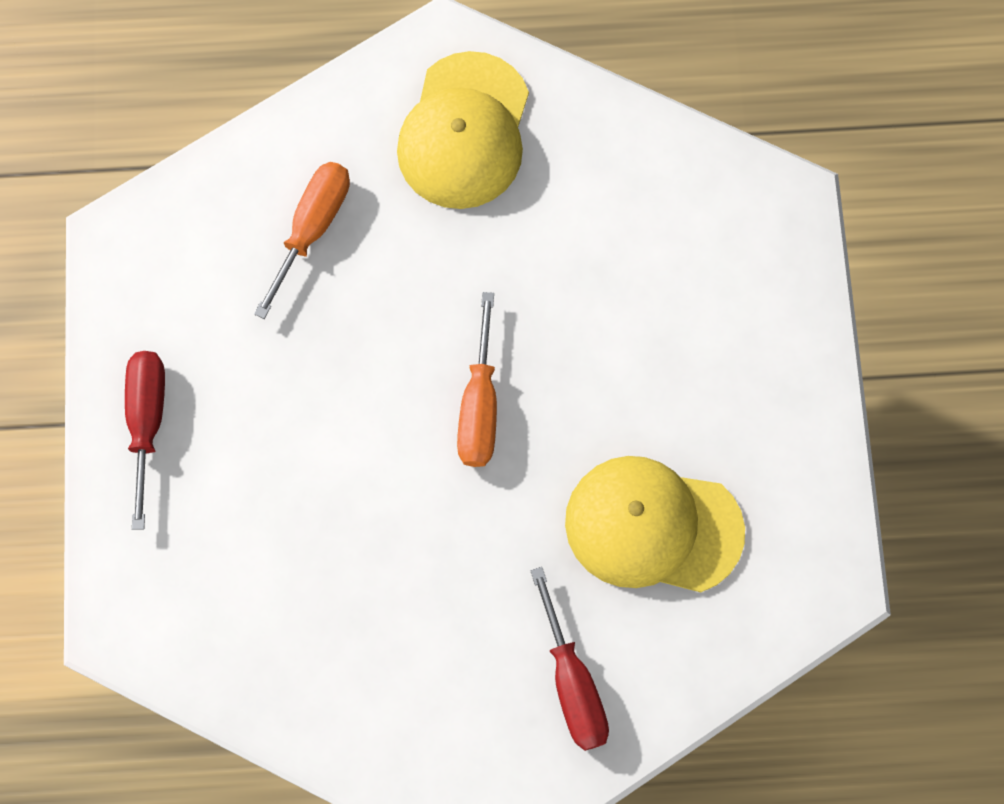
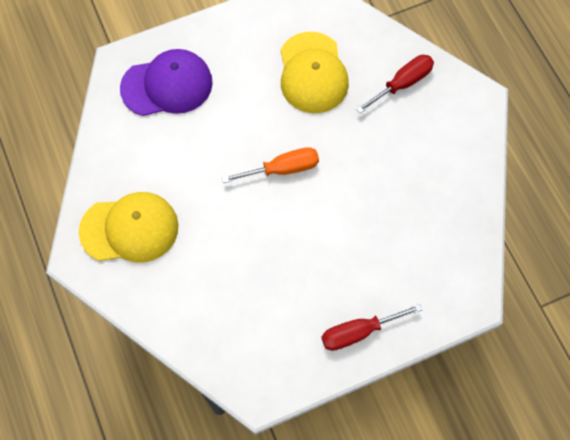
camera: 110 degrees left, 5 degrees down
orange screwdriver [254,162,350,319] -> none
none -> purple cap [120,49,213,116]

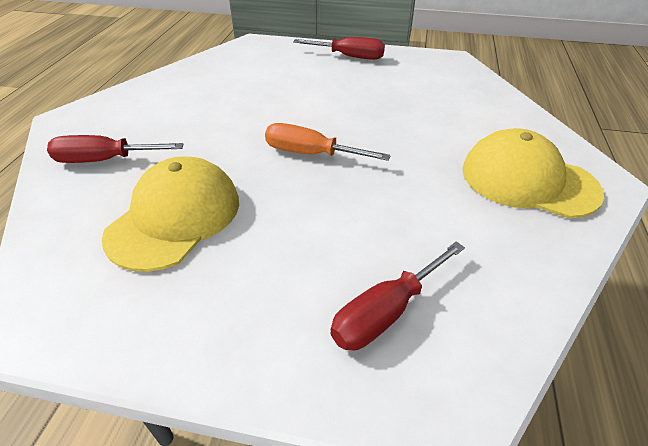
camera: 145 degrees left, 25 degrees down
purple cap [120,49,213,116] -> red screwdriver [331,242,465,351]

